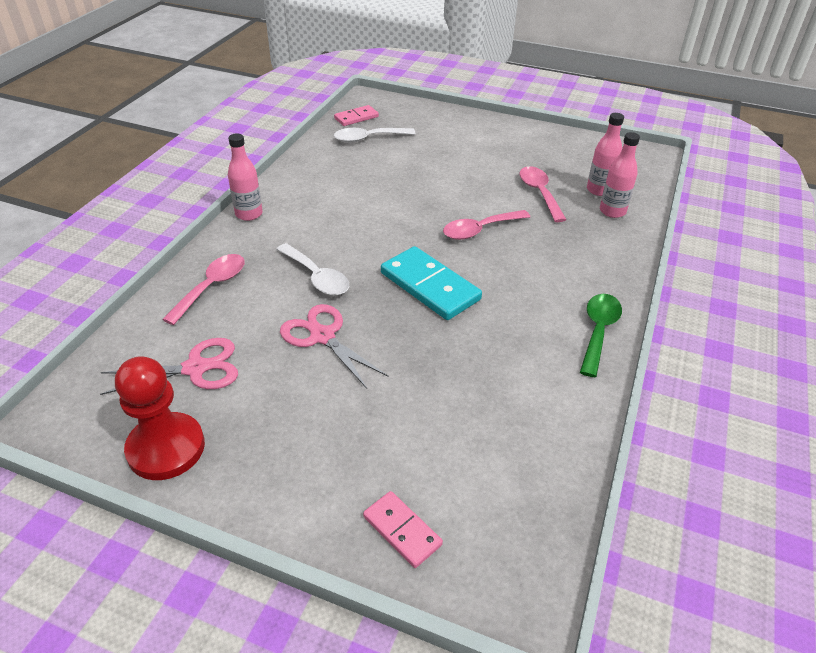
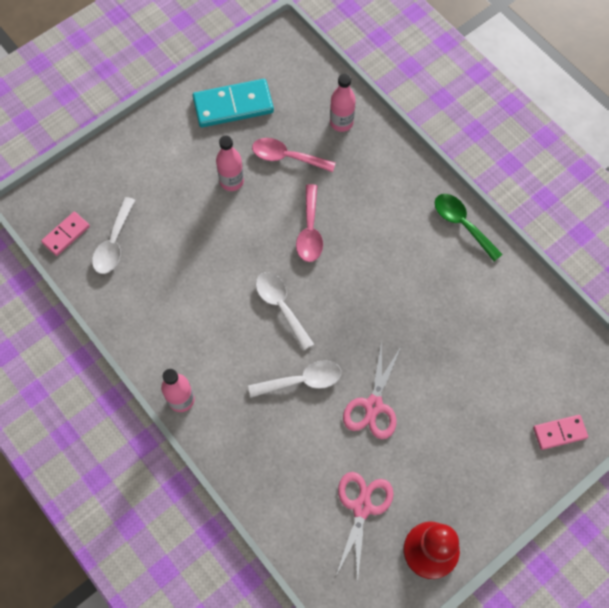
camera: 60 degrees left, 25 degrees up
pink spoon [162,254,245,325] -> none
pink scissors [280,304,389,389] -> pink scissors turned 60 degrees counterclockwise [343,341,401,439]
pink domino [334,105,379,126] -> pink domino turned 45 degrees clockwise [41,212,90,256]
turquoise domino [381,246,482,320] -> turquoise domino moved to [193,79,274,127]
pink bottle [587,113,624,196] -> pink bottle moved to [216,135,244,191]
none -> white spoon [256,272,314,351]

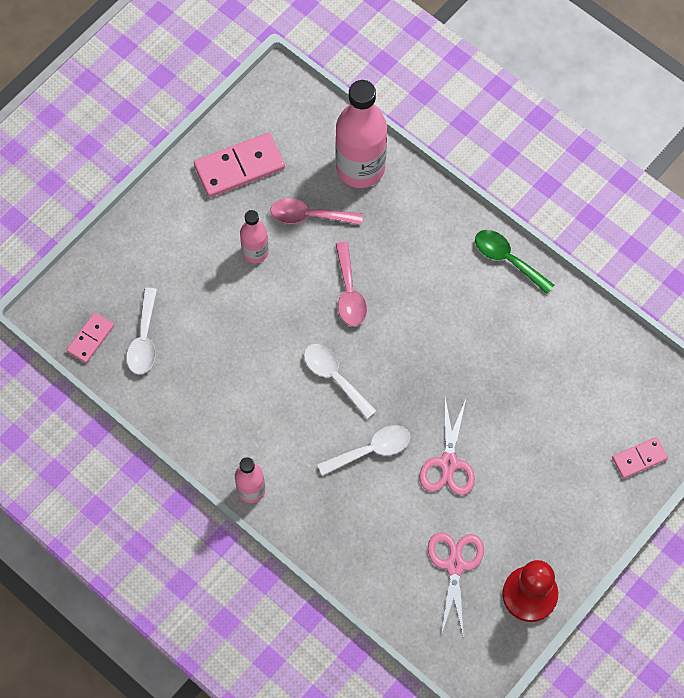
camera: 10 degrees left, 0 degrees up
turquoise domino [193,79,274,127] -> pink domino [194,133,285,197]
pink bottle [330,73,356,132] -> pink bottle [335,80,387,188], size x1.89

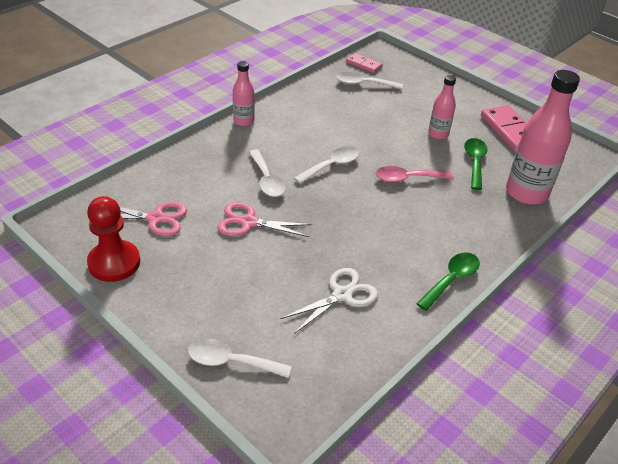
camera: 90 degrees right, 25 degrees down
pink spoon [270,198,363,225] -> green spoon [464,138,488,190]
pink domino [612,437,668,478] -> white spoon [188,339,292,378]
none -> white scissors [281,268,378,334]

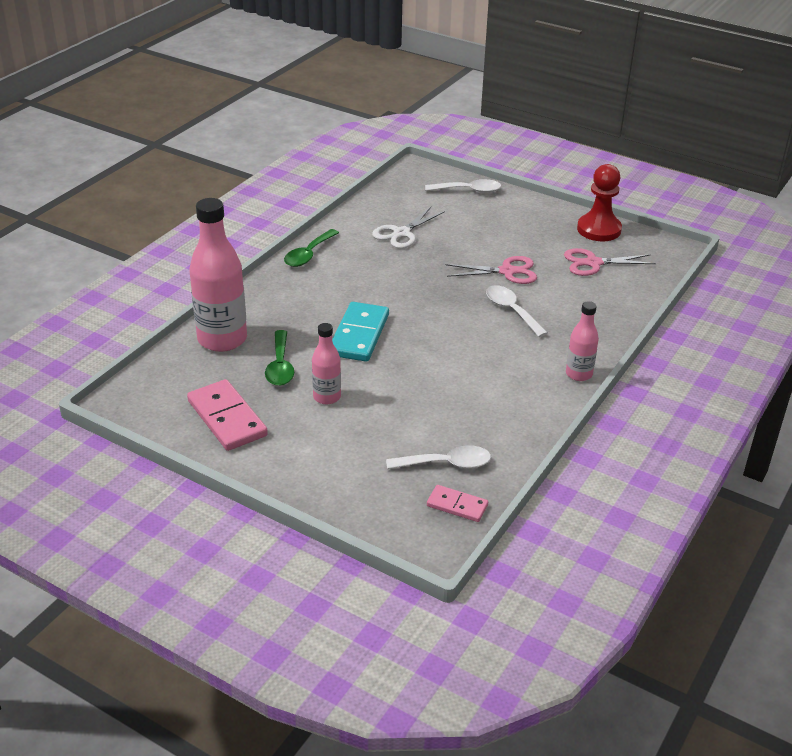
camera: 170 degrees right, 5 degrees down
white spoon [294,146,360,184] -> none
pink spoon [376,166,454,182] -> turquoise domino [332,302,389,362]

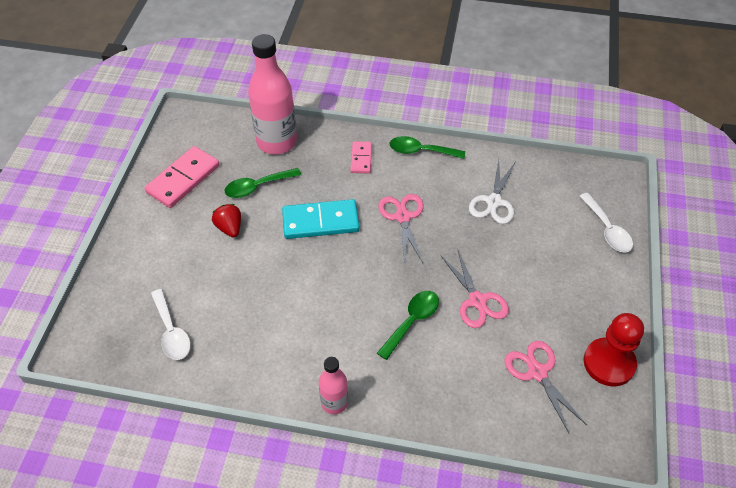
camera: 70 degrees right, 15 degrees up
pink bottle [312,323,341,404] -> red strawberry [212,204,241,238]
white scissors [372,207,445,249] -> white scissors turned 90 degrees counterclockwise [469,160,515,224]
pink domino [427,485,488,522] -> pink domino moved to [350,141,372,174]
white spoon [486,285,548,337] -> green spoon [377,291,439,360]
none -> pink scissors [378,194,424,264]

